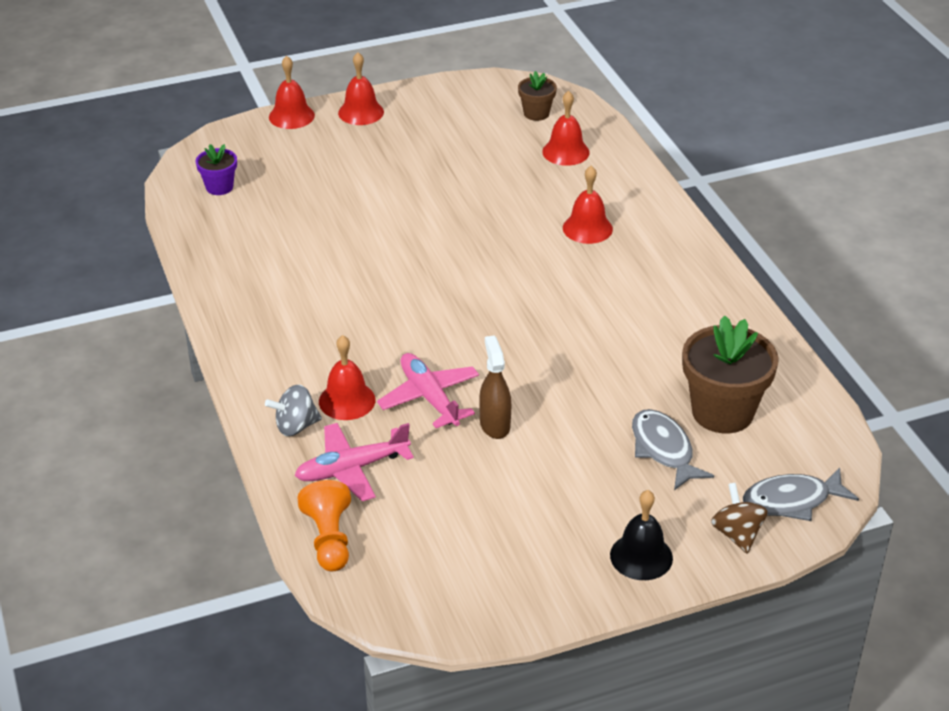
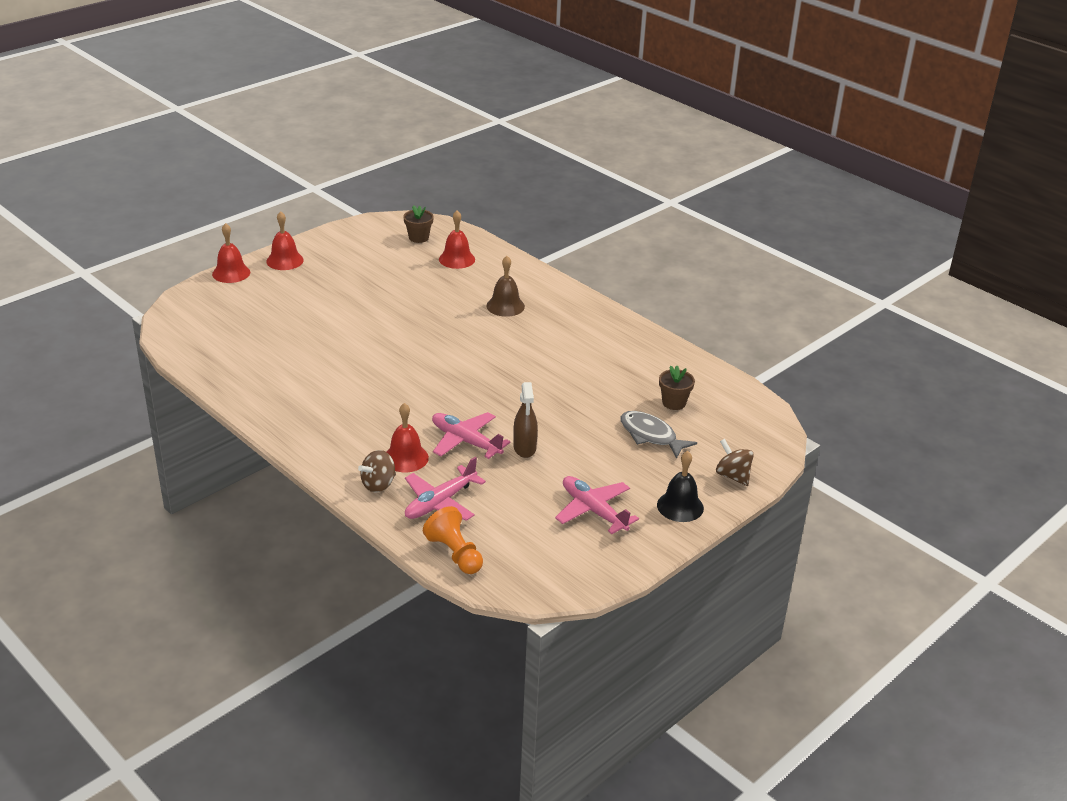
camera: 25 degrees left, 5 degrees down
purple flower pot [195,144,237,195] -> none
grey spinning top [265,384,322,436] -> brown spinning top [358,450,396,493]
brown spray bottle [479,335,511,439] -> brown spray bottle turned 150 degrees counterclockwise [513,382,538,458]
red bell [563,166,613,244] -> brown bell [487,256,525,317]
brown flower pot [682,315,779,433] -> brown flower pot [659,366,695,410], size x0.52
grey fish [743,468,859,521] -> none
none -> pink plane [555,476,639,534]

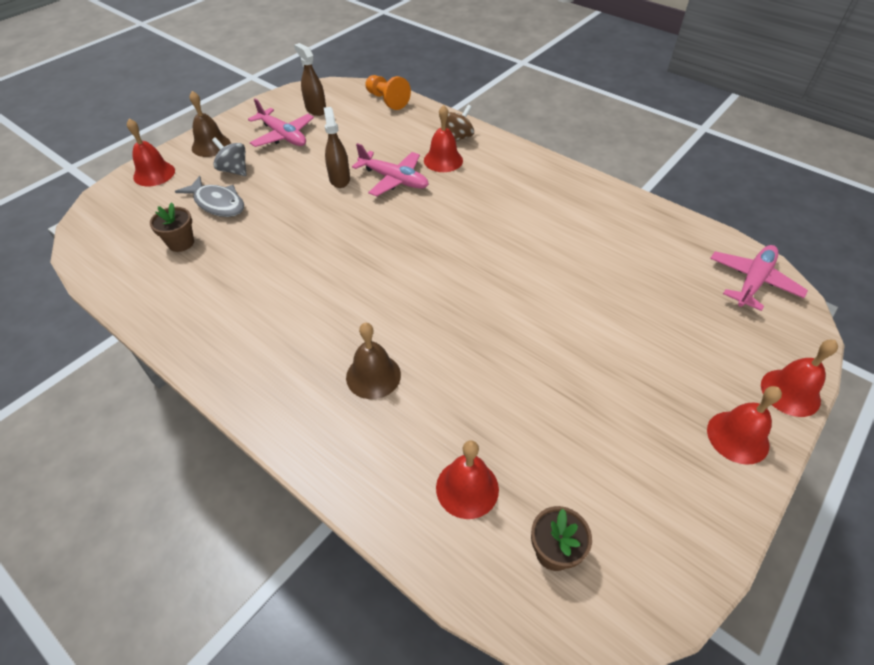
camera: 175 degrees right, 15 degrees up
pink plane [405,457,486,521] -> pink plane moved to [710,245,808,311]
black bell [657,451,704,522] -> brown bell [190,91,231,157]
brown spinning top [716,439,754,486] -> red bell [127,119,175,186]
none -> grey spinning top [212,137,247,176]
none -> brown spray bottle [294,43,326,116]

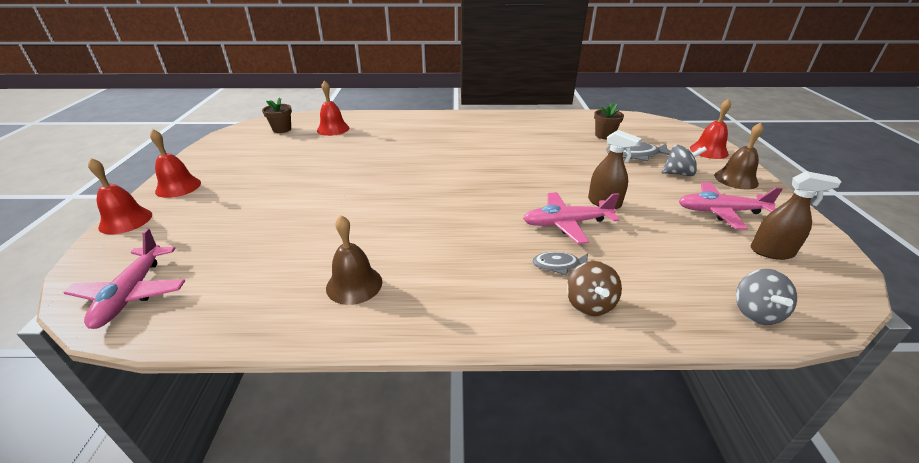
camera: 140 degrees right, 15 degrees down
brown bell [346,323,401,399] -> brown bell moved to [326,215,382,305]
orange pawn [365,75,411,110] -> grey spinning top [736,269,797,325]
red bell [424,105,463,172] -> grey fish [532,252,588,275]

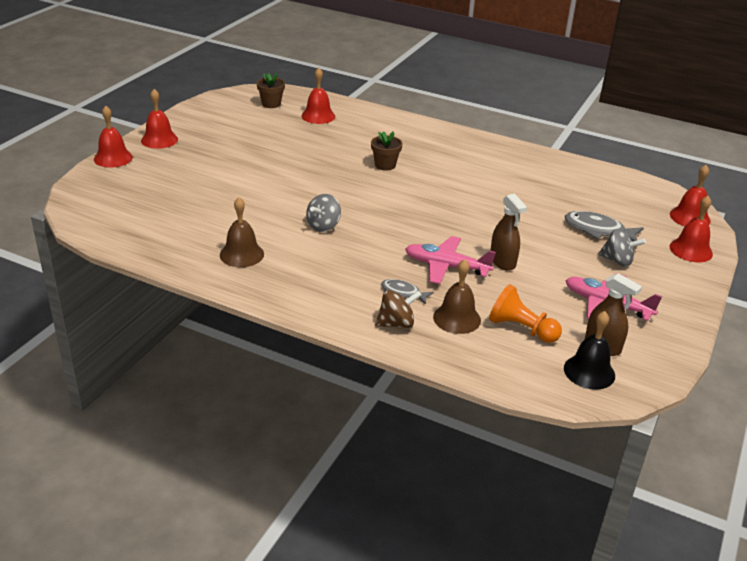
camera: 25 degrees right, 0 degrees up
pink plane [64,229,185,329] -> none
brown spinning top [567,261,622,316] -> brown spinning top turned 135 degrees counterclockwise [375,290,422,328]
brown flower pot [594,103,624,140] -> brown flower pot moved to [371,131,403,171]
brown bell [714,122,764,190] -> brown bell moved to [433,259,481,334]
grey spinning top [736,269,797,325] -> grey spinning top moved to [306,194,341,232]
none -> orange pawn [489,284,562,343]
none -> black bell [564,311,615,390]
none -> red bell [670,165,711,226]

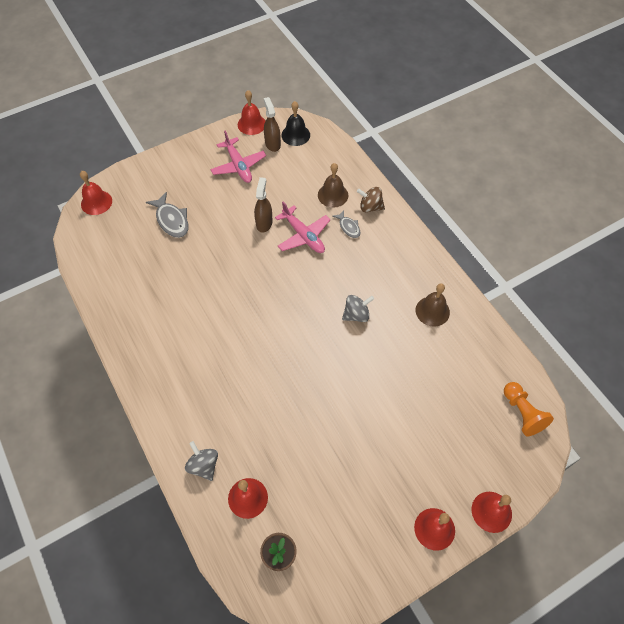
camera: 145 degrees left, 25 degrees up
brown flower pot [371,131,403,171] -> none
orange pawn [489,284,562,343] -> orange pawn moved to [504,382,554,436]
grey spinning top [598,228,646,267] -> grey spinning top moved to [185,441,218,481]
red bell [670,196,713,262] -> red bell moved to [238,90,265,135]

